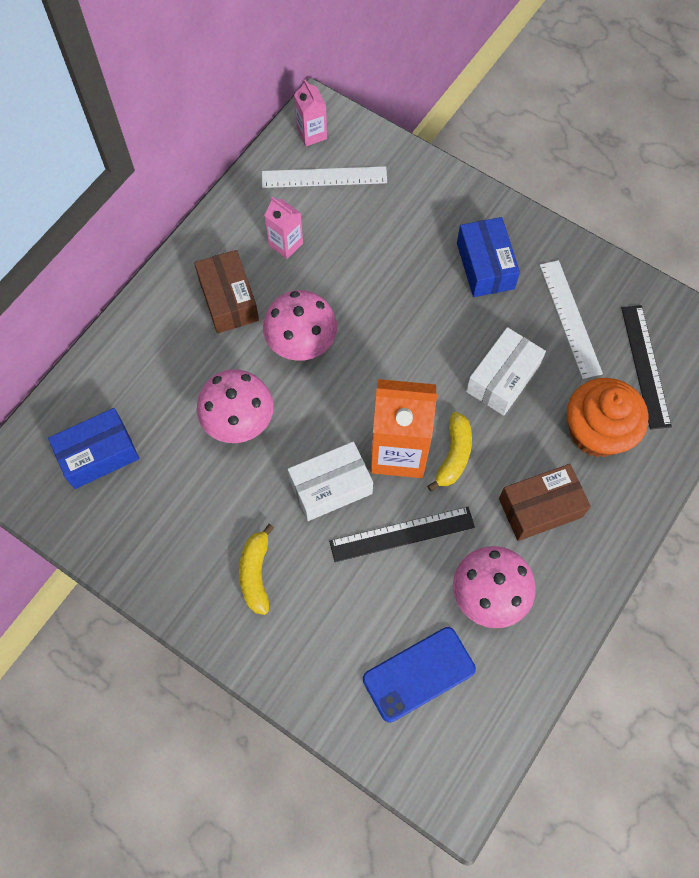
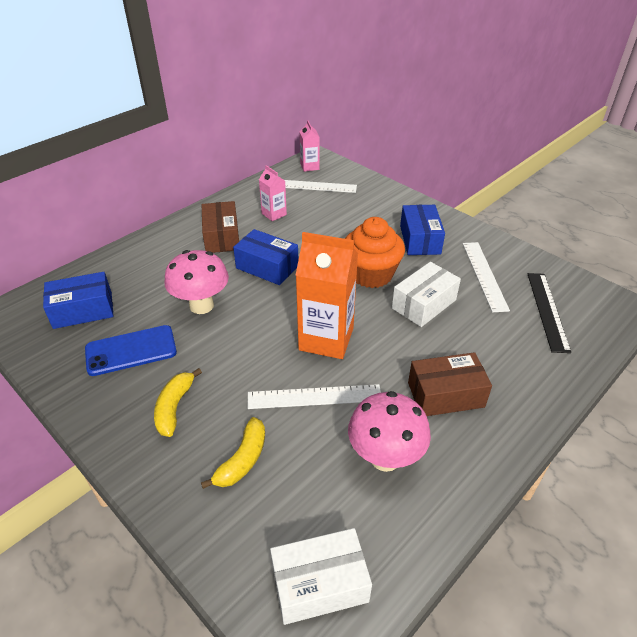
camera: 10 degrees right, 25 degrees down
pink mushroom [263,290,337,361] -> blue box [233,229,298,285]
white box [288,442,373,521] -> white box moved to [270,528,372,625]
black ruler [329,507,475,562] -> white ruler [248,384,381,409]
blue phone [363,627,476,723] -> blue phone moved to [85,325,177,376]
yellow banana [427,412,472,491] -> yellow banana moved to [201,417,265,489]
orange cupcake [567,378,649,457] -> orange cupcake moved to [345,217,405,288]

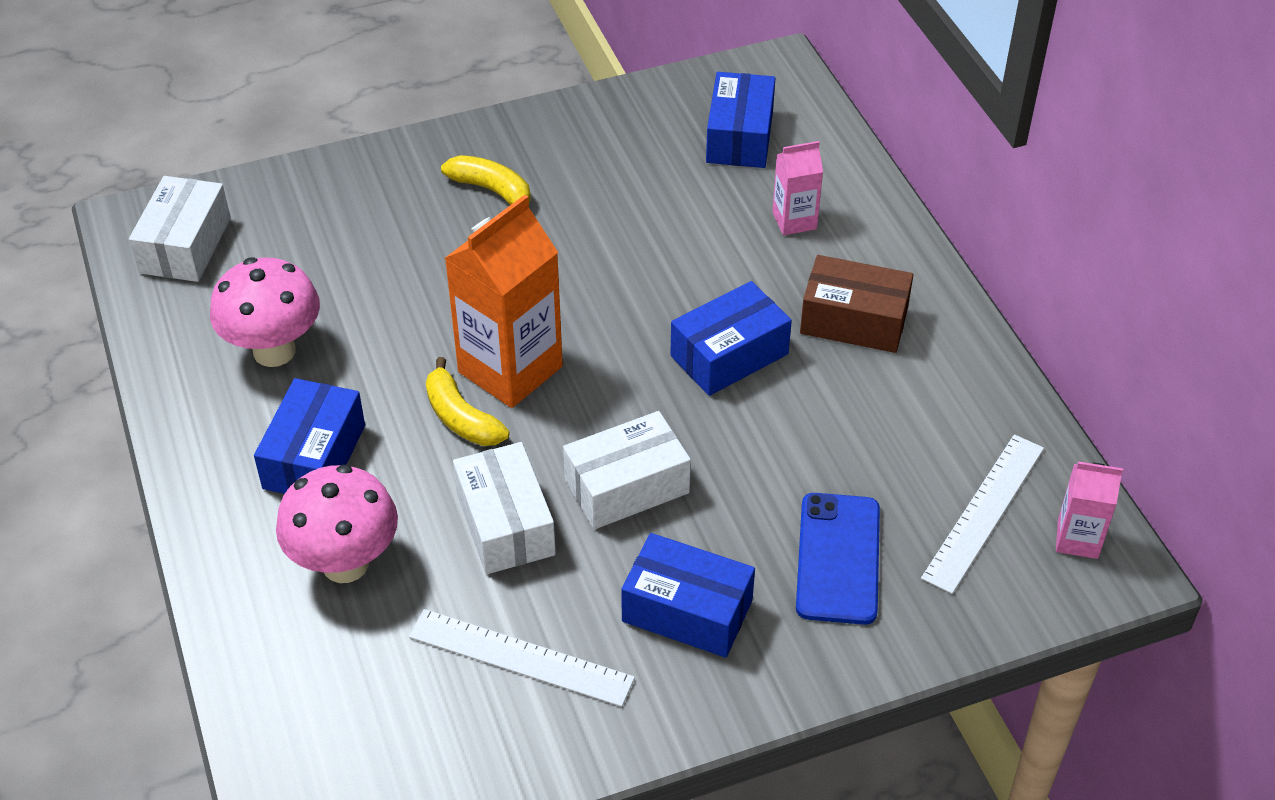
camera: 115 degrees right, 5 degrees up
blue phone [85,325,177,376] -> blue phone moved to [796,493,880,625]
pink mushroom [164,250,229,314] -> pink mushroom moved to [276,465,398,583]
yellow banana [201,417,265,489] -> yellow banana moved to [426,357,510,446]
white ruler [248,384,381,409] -> none
pink carton [259,165,287,221] -> pink carton moved to [772,141,823,235]
orange cupcake [345,217,405,288] -> white box [563,411,691,529]
brown box [408,352,492,416] -> blue box [254,378,365,494]
black ruler [528,273,571,353] -> none

